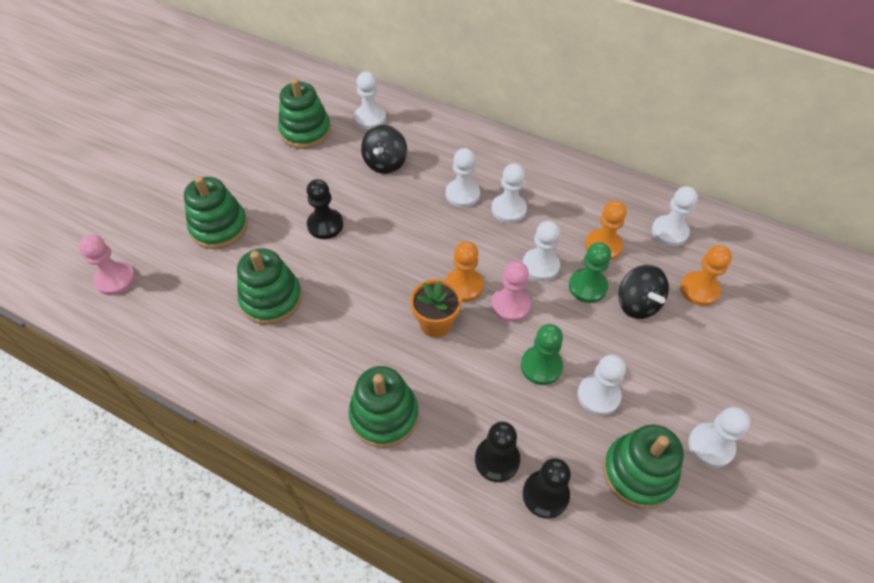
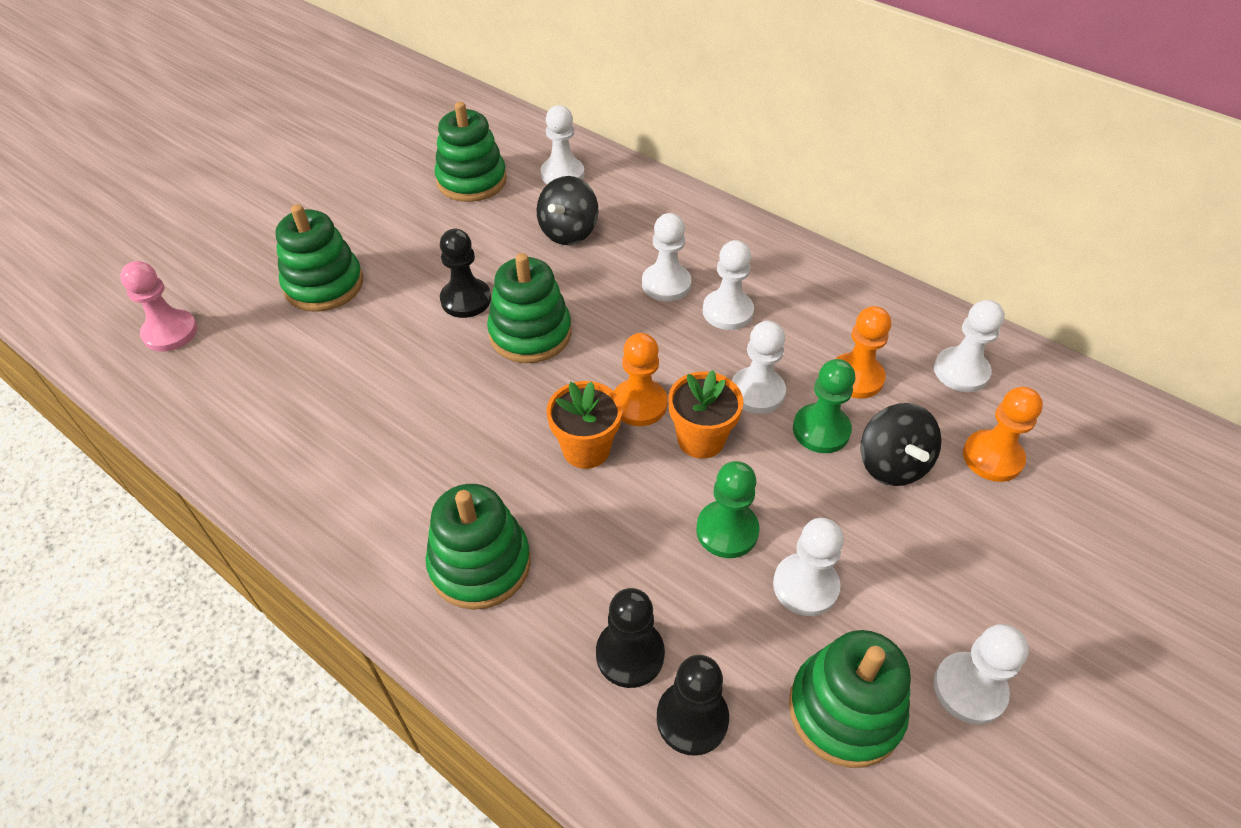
camera: 10 degrees right, 5 degrees down
green stacking toy [237,249,302,325] -> green stacking toy moved to [487,253,571,363]
pink pawn [491,261,531,322] -> orange flower pot [668,370,743,459]

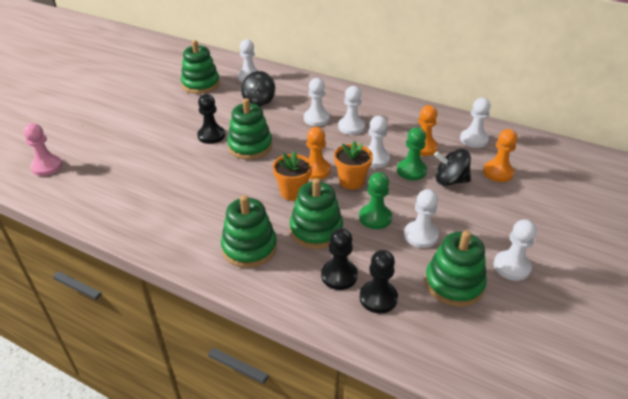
camera: 10 degrees left, 10 degrees down
green stacking toy [275,204,363,312] -> green stacking toy moved to [290,178,343,249]
black spinning top [860,403,941,486] -> black spinning top turned 120 degrees clockwise [434,149,471,186]

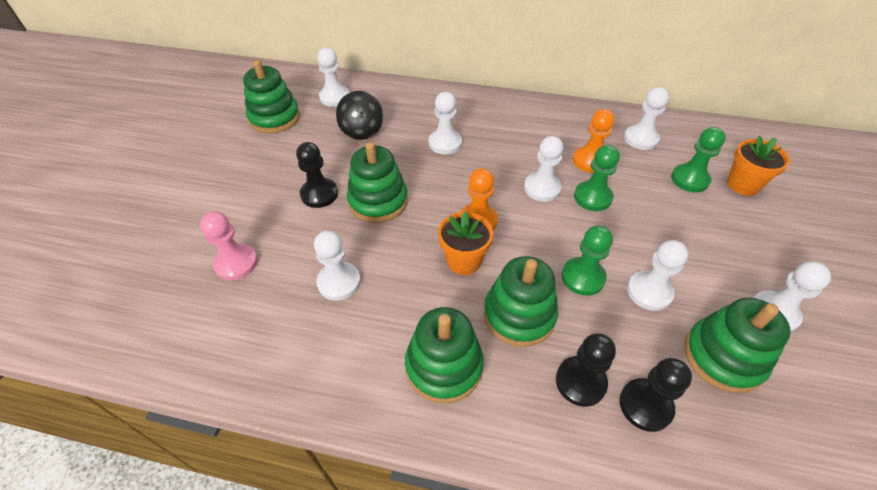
camera: 15 degrees left, 10 degrees up
pink pawn [23,123,63,176] -> pink pawn moved to [200,211,258,280]
orange flower pot [334,141,373,190] -> orange flower pot moved to [727,135,790,196]
white pawn [338,86,365,135] -> white pawn moved to [314,230,361,301]
black spinning top [434,149,471,186] -> none
orange pawn [483,129,518,182] -> green pawn [671,127,726,192]

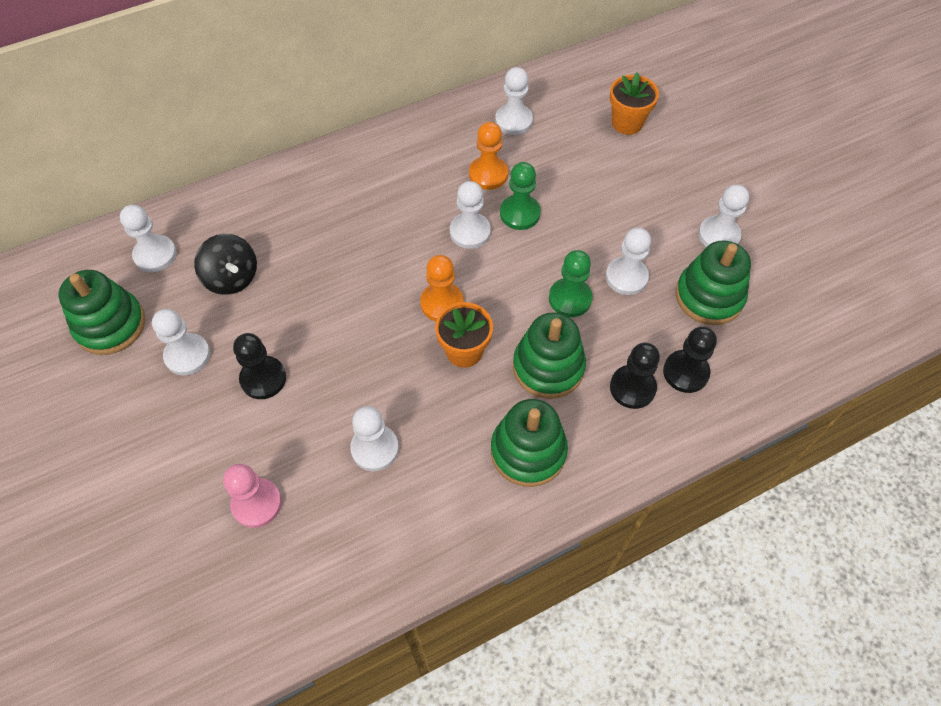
camera: 40 degrees left, 10 degrees up
green stacking toy [347,142,408,223] -> none
white pawn [429,92,462,154] -> white pawn moved to [152,309,210,375]
green pawn [671,127,726,192] -> none

